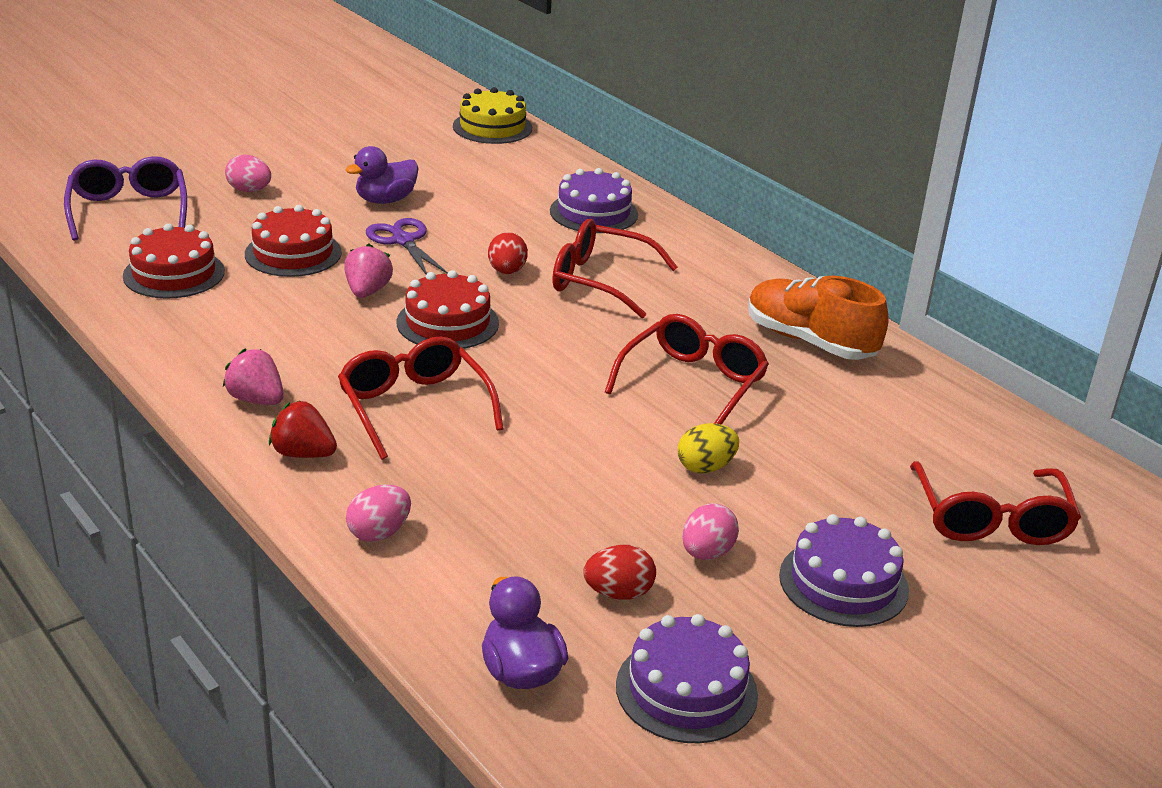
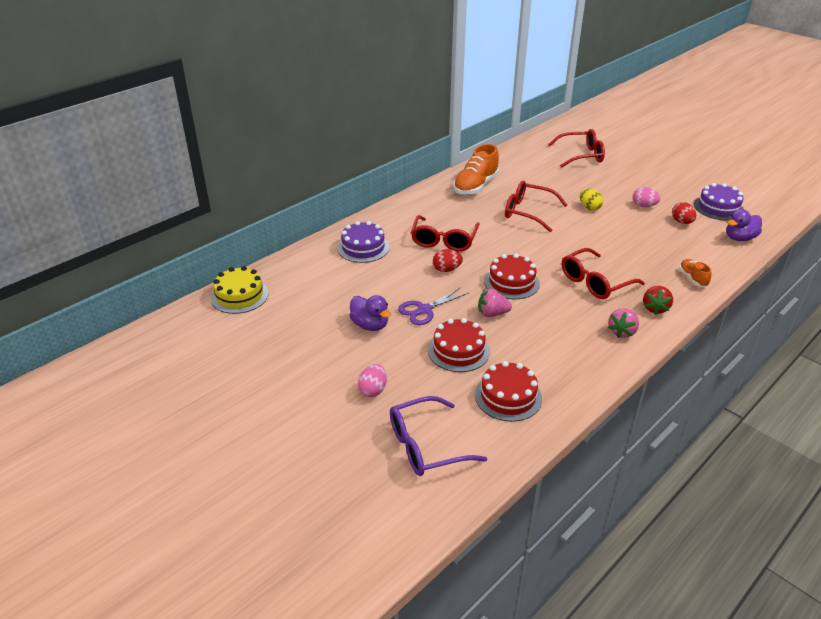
camera: 95 degrees left, 5 degrees up
pink egg [346,485,411,542] -> orange shoe [679,259,711,287]
purple cake [779,514,909,627] -> none

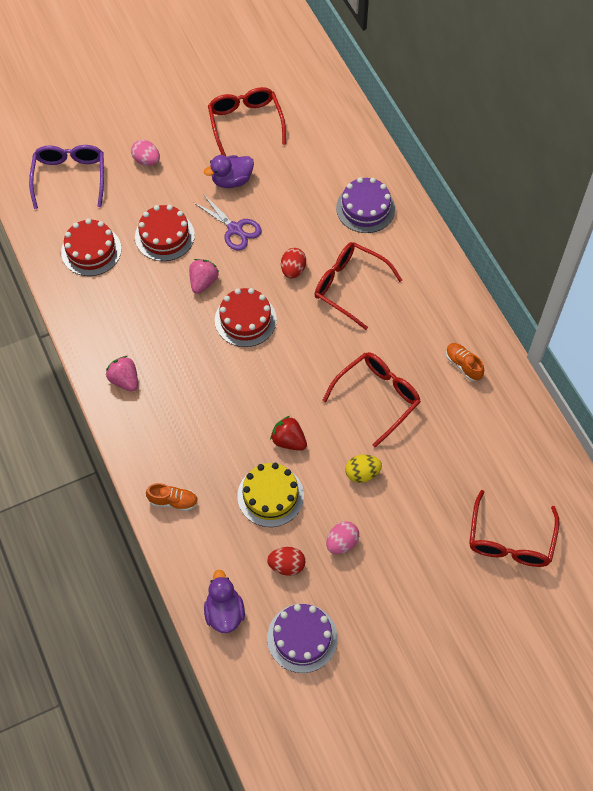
camera: 110 degrees right, 25 degrees up
yellow cake [211,266,269,314] -> yellow cake moved to [237,463,304,527]
purple scissors [398,288,469,325] -> purple scissors turned 150 degrees clockwise [193,194,262,251]
orange shoe [453,144,499,195] -> orange shoe [446,343,484,381], size x0.52
red glasses [562,248,645,299] -> red glasses moved to [208,87,286,156]
red strawberry [643,286,673,315] -> red strawberry moved to [271,416,307,451]

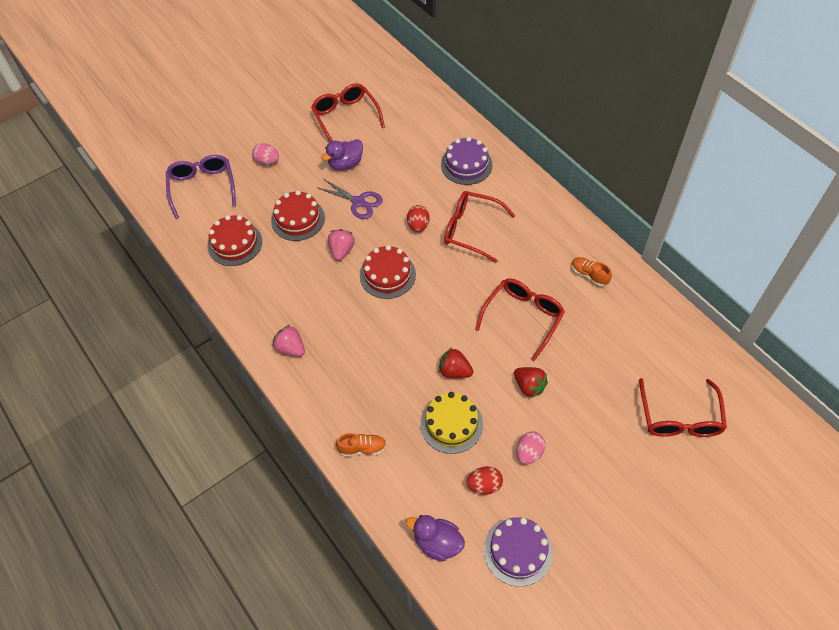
camera: 10 degrees left, 5 degrees down
purple duck [204,570,245,633] -> purple duck turned 45 degrees counterclockwise [406,515,465,561]
yellow egg [345,455,382,483] -> red strawberry [514,367,548,398]

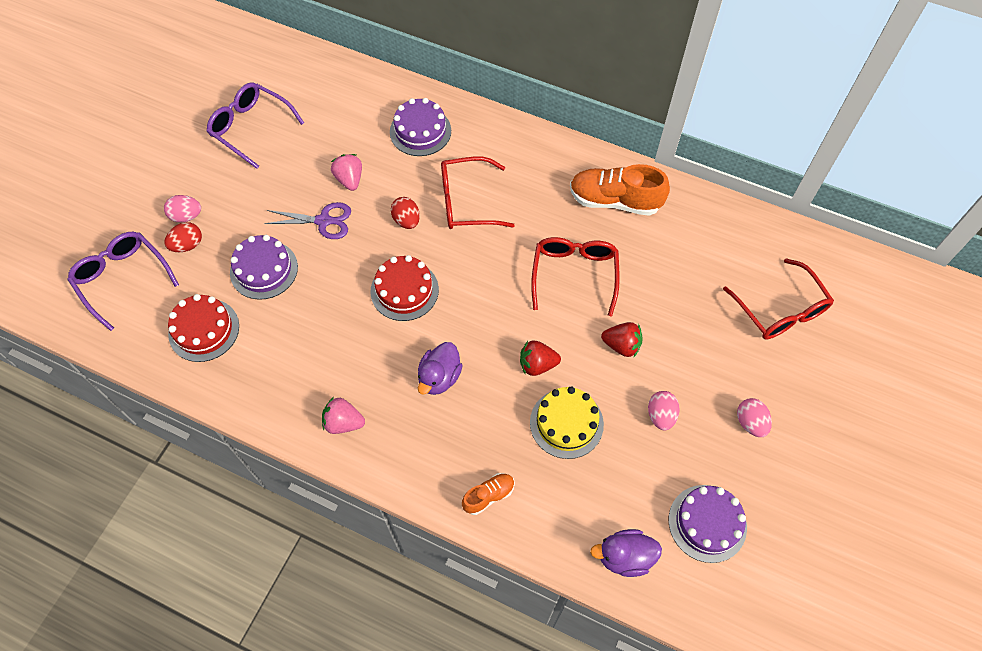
camera: 30 degrees left, 5 degrees up
red cake [271,190,325,241] -> purple cake [230,235,298,300]
red glasses [311,84,385,142] -> purple glasses [206,83,304,169]
purple duck [321,139,363,170] -> purple duck moved to [418,342,463,395]
pink strawberry [328,229,355,261] -> pink strawberry moved to [331,154,362,191]
red egg [466,466,503,495] -> red egg moved to [164,222,202,252]
orange shoe [571,257,612,287] -> orange shoe [570,164,670,216], size x1.92
none -> pink egg [737,398,772,437]

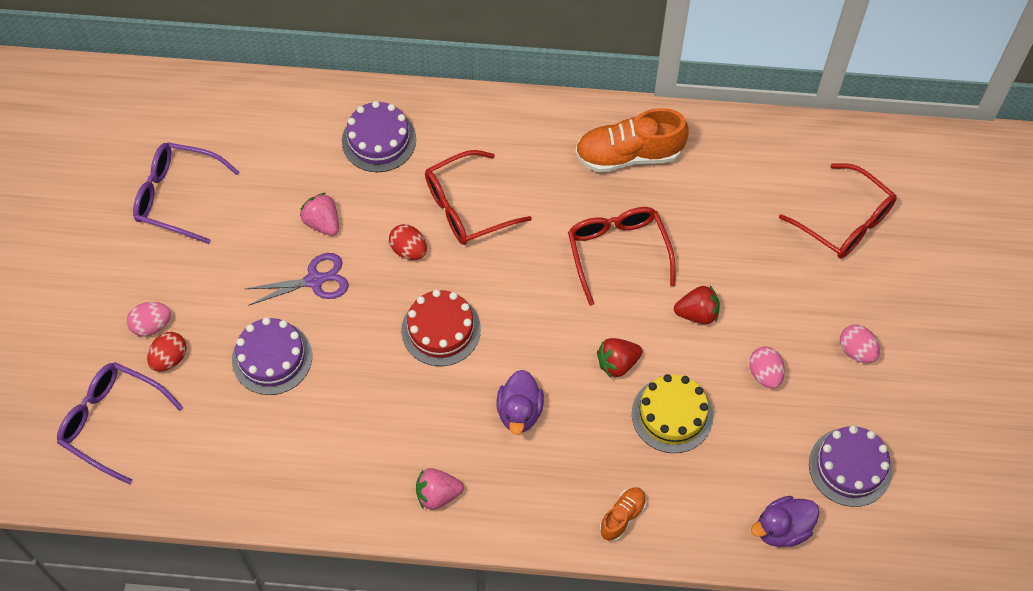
camera: 20 degrees left, 0 degrees up
red cake [168,294,239,362] -> none

